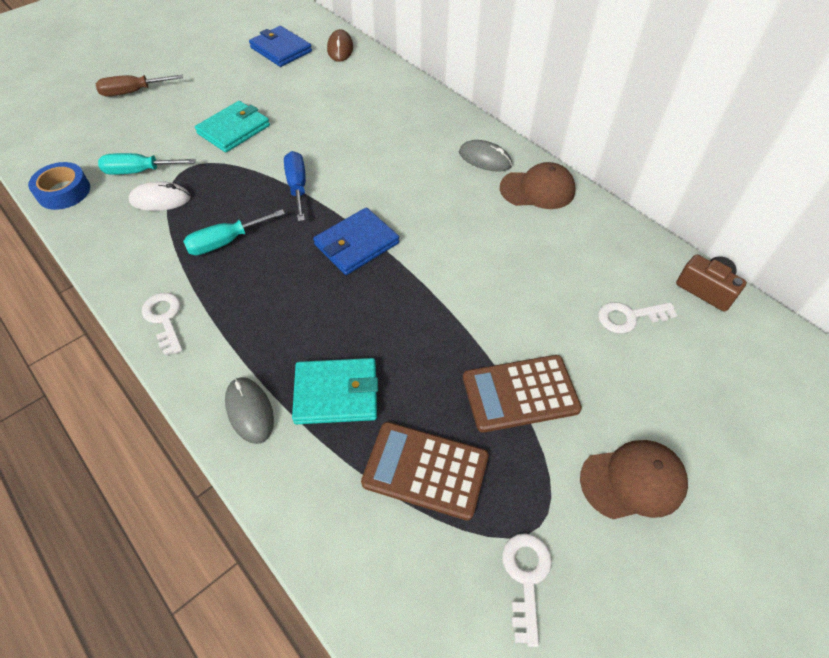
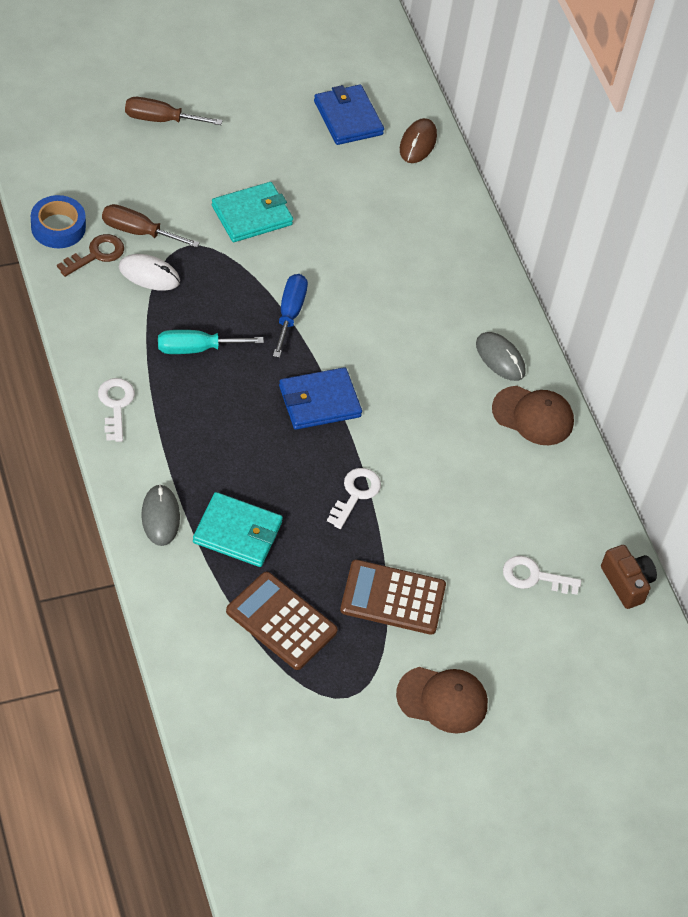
camera: 15 degrees right, 0 degrees up
turquoise screwdriver [98,153,196,175] -> brown screwdriver [102,204,200,248]
white key [502,533,552,647] -> white key moved to [327,468,381,529]
none -> brown key [57,234,124,277]

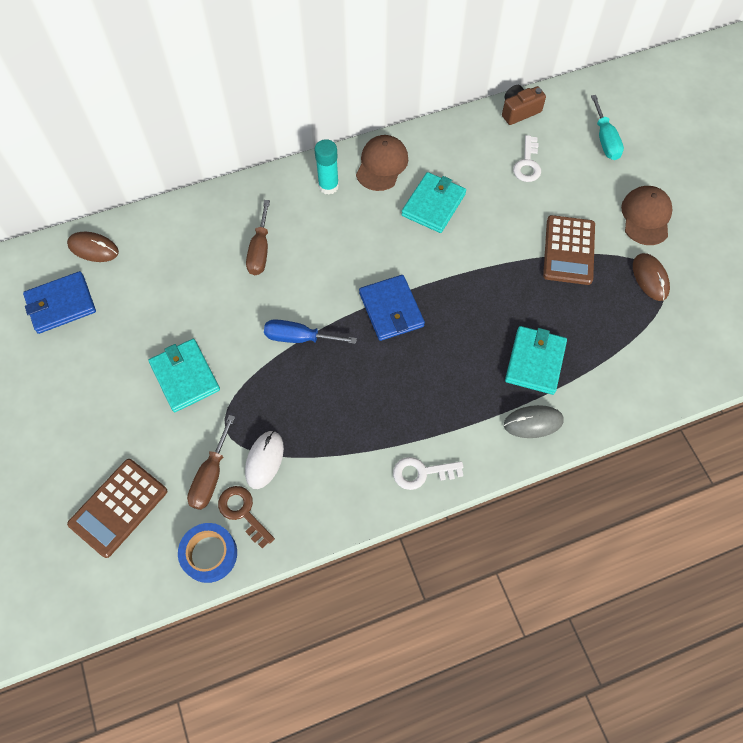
camera: 85 degrees left, 10 degrees up
brown screwdriver [125,97,223,125] -> brown screwdriver moved to [246,200,270,275]
turquoise screwdriver [158,330,264,354] -> turquoise screwdriver moved to [591,95,624,160]
brown calculator [226,572,338,670] -> brown calculator moved to [67,459,167,558]
white key [327,468,381,529] -> none
grey mouse [476,332,526,381] -> turquoise glue stick [314,139,339,195]
none -> turquoise wallet [401,172,466,233]
none -> brown mouse [633,253,670,301]

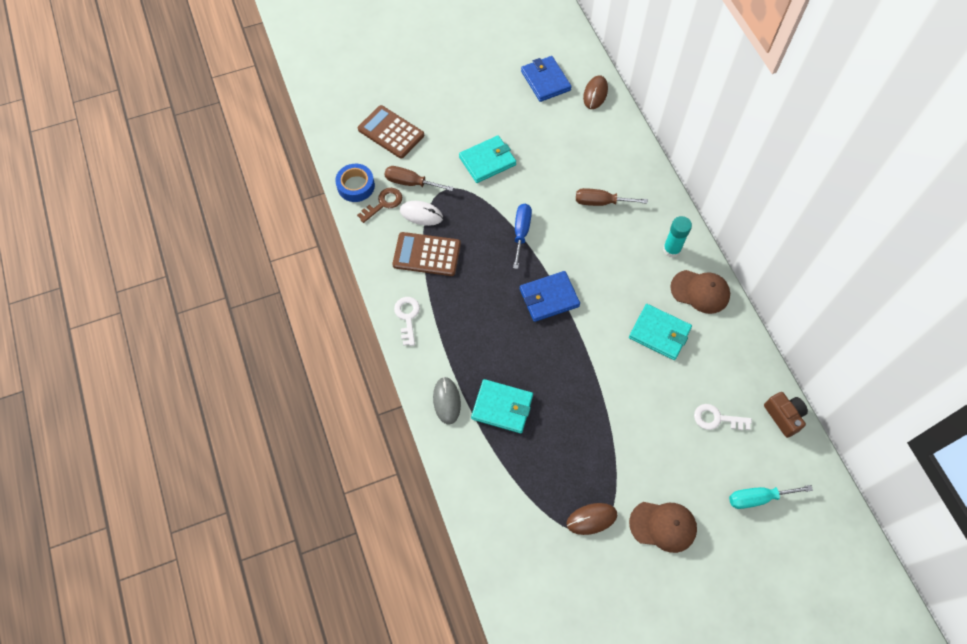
camera: 90 degrees right, 0 degrees up
brown calculator [543,215,595,285] -> brown calculator moved to [392,232,461,276]

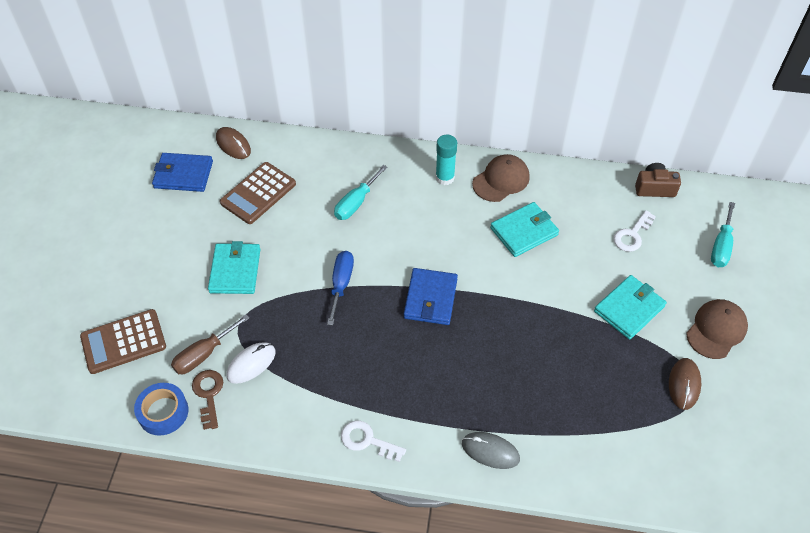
camera: 60 degrees left, 10 degrees down
brown calculator [392,232,461,276] -> brown calculator moved to [220,162,296,224]
turquoise wallet [471,379,533,433] -> turquoise wallet moved to [594,275,667,340]
blue screwdriver [513,204,532,269] -> blue screwdriver turned 60 degrees clockwise [327,251,354,326]
brown screwdriver [576,188,648,206] -> turquoise screwdriver [334,165,388,220]

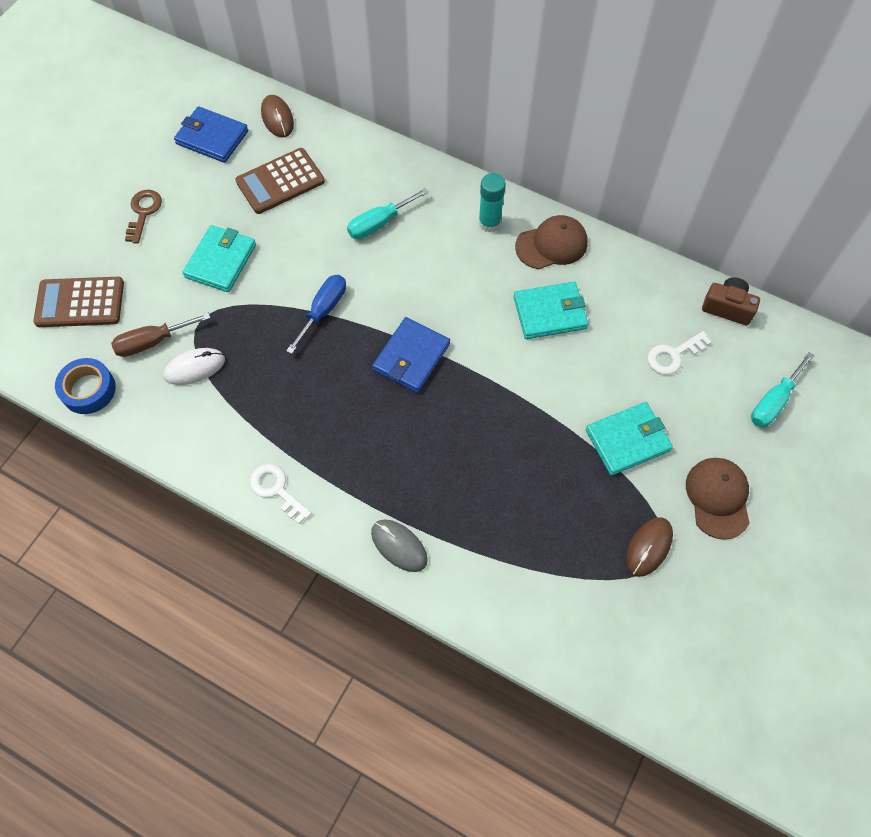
camera: 20 degrees right, 10 degrees up
brown key [192,370,223,430] -> brown key moved to [125,190,162,244]
brown cap [686,299,748,359] -> brown cap turned 60 degrees counterclockwise [686,458,750,540]

